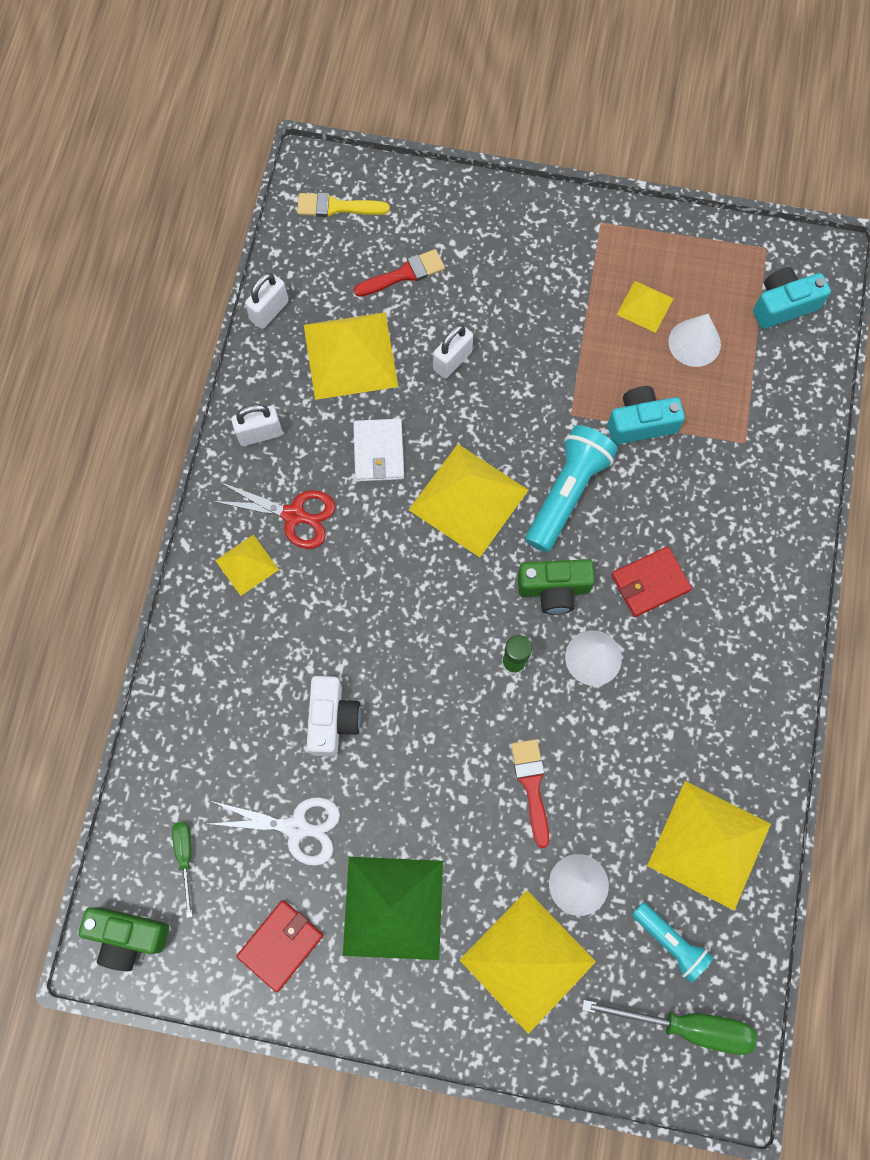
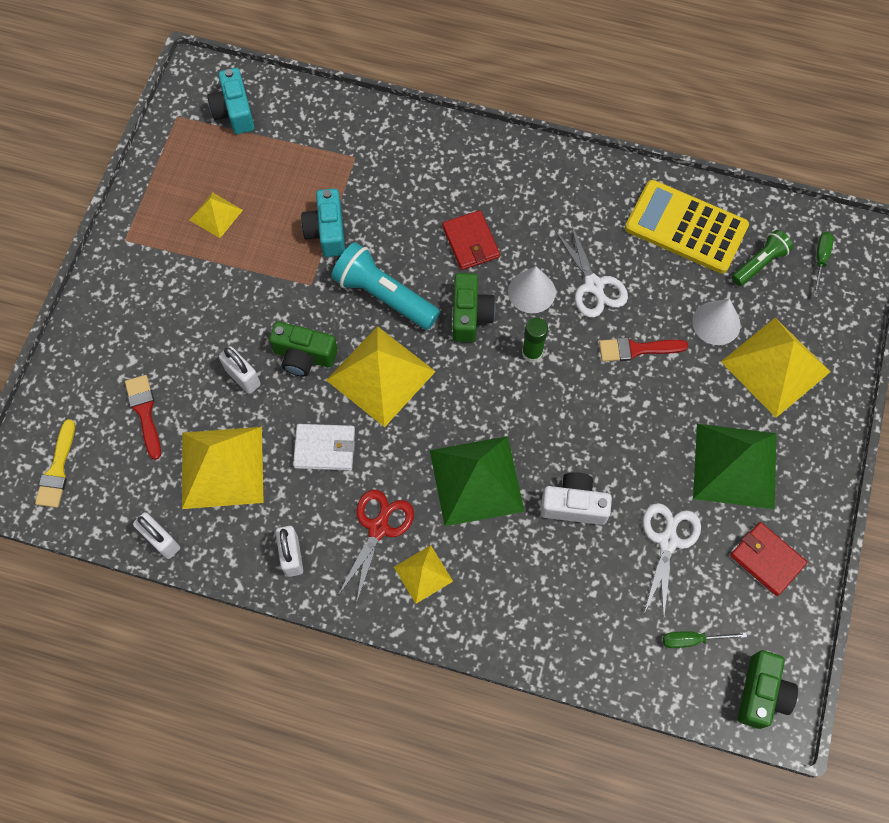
camera: 85 degrees left, 5 degrees down
green screwdriver [582,1000,756,1055] -> green screwdriver [813,232,834,297], size x0.56
turquoise flashlight [632,902,714,983] -> green flashlight [732,230,793,286]
yellow pyramid [647,781,771,911] -> yellow calculator [625,180,749,274]
white cone [668,314,721,367] -> none
none -> green camera [269,321,338,377]
none -> green pyramid [430,436,525,526]
none -> white scissors [555,223,628,317]

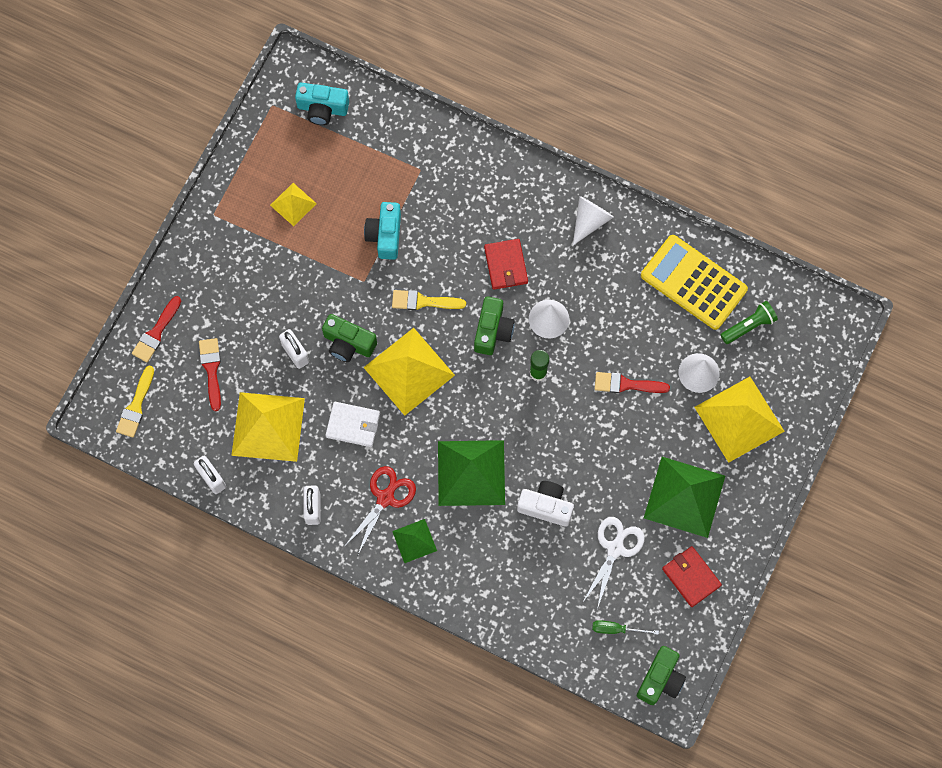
camera: 10 degrees right, 5 degrees up
turquoise camera [207,68,254,134] -> turquoise camera turned 75 degrees counterclockwise [295,83,349,125]
turquoise flashlight [331,242,440,330] -> yellow brush [392,290,466,310]
yellow pyramid [394,545,453,604] -> green pyramid [392,519,437,563]
white scissors [555,223,628,317] -> none
green screwdriver [813,232,834,297] -> none
none -> red brush [132,296,181,362]
none -> white cone [573,196,614,245]

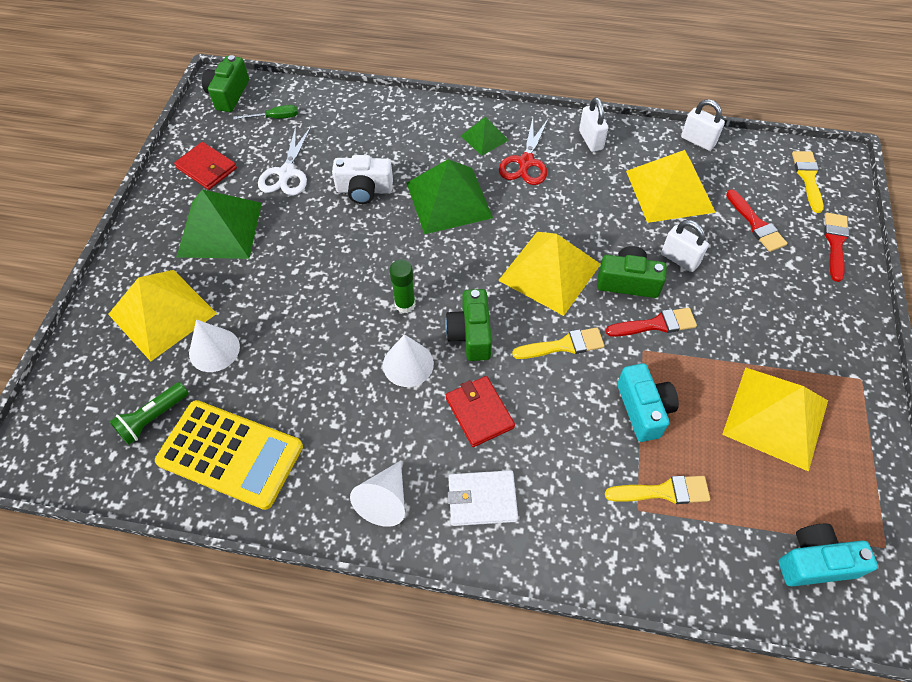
camera: 165 degrees right, 15 degrees down
yellow pyramid [270,183,317,226] -> yellow pyramid [722,367,828,472], size x1.91
white wallet [325,402,380,447] -> white wallet moved to [448,470,518,526]
red brush [595,372,670,393] -> red brush moved to [606,308,697,337]
none -> yellow brush [605,476,710,504]

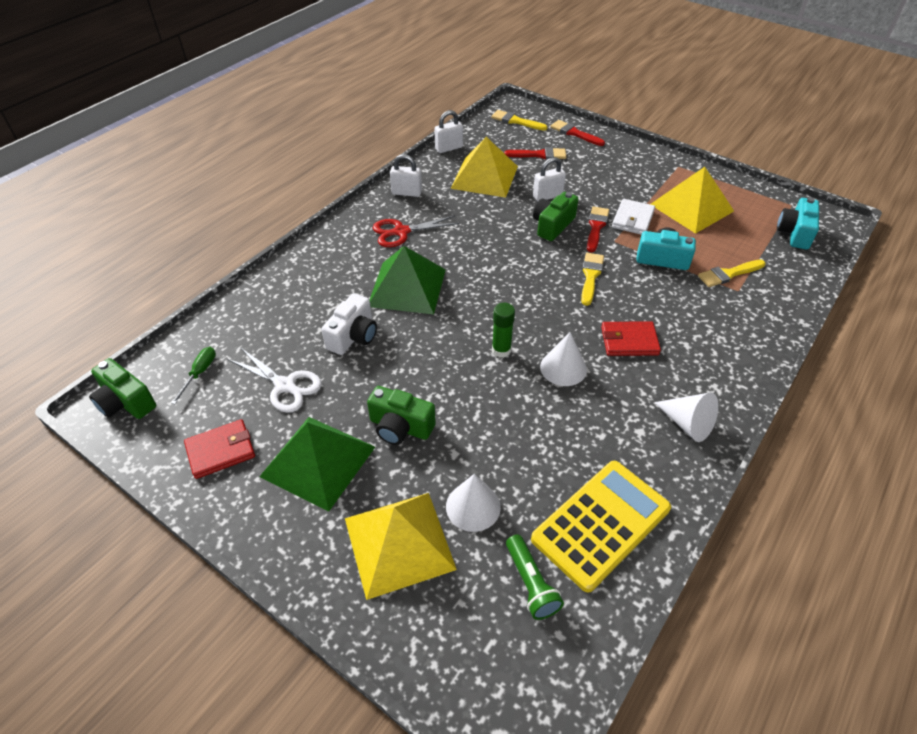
camera: 65 degrees left, 10 degrees down
green camera [445,289,492,361] -> green camera moved to [367,386,436,445]
white wallet [448,470,518,526] -> white wallet moved to [612,199,655,235]
green pyramid [461,117,509,156] -> none
yellow pyramid [498,232,601,316] -> none
red scissors [499,118,548,185] -> red scissors turned 120 degrees clockwise [373,215,460,247]
yellow brush [605,476,710,504] -> yellow brush turned 135 degrees counterclockwise [698,259,766,287]

